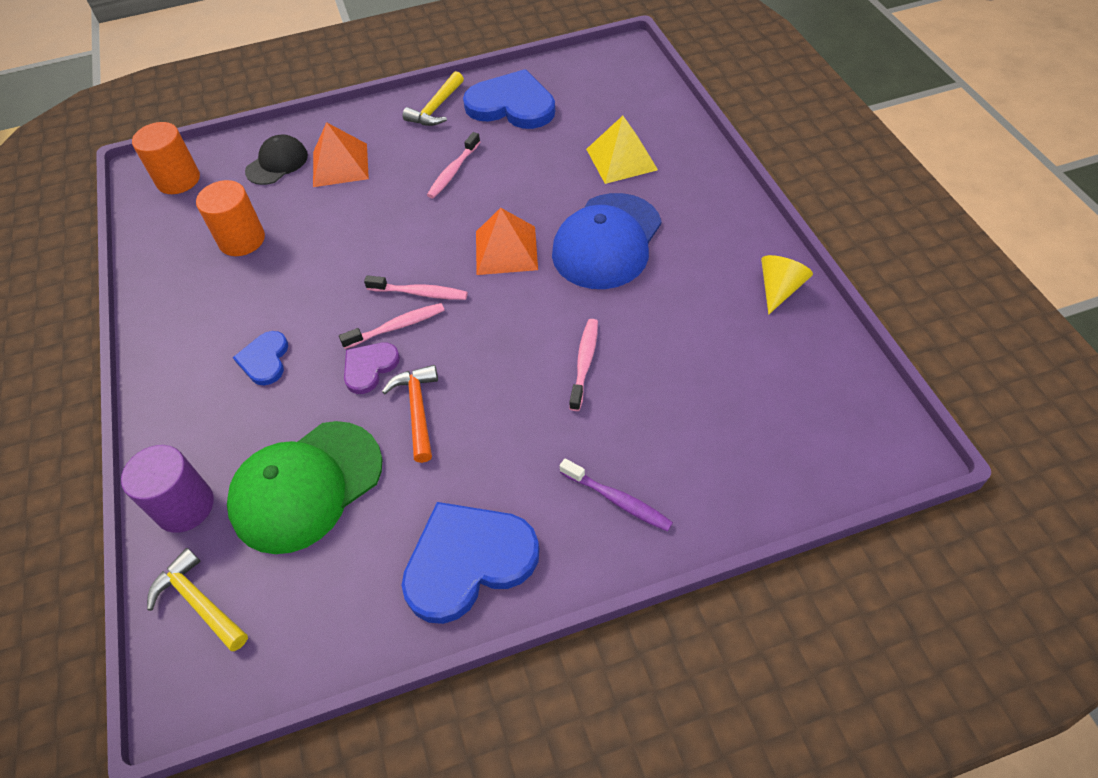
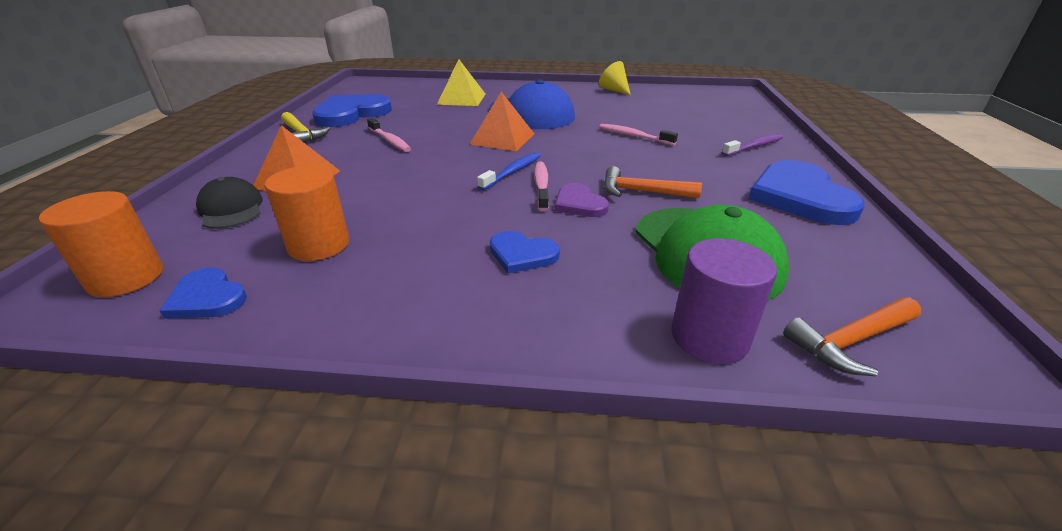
camera: 70 degrees left, 20 degrees down
yellow hammer [147,548,248,651] -> orange hammer [783,297,921,376]
pink toothbrush [364,275,468,300] -> blue toothbrush [477,152,541,191]
none -> blue heart [159,267,247,319]

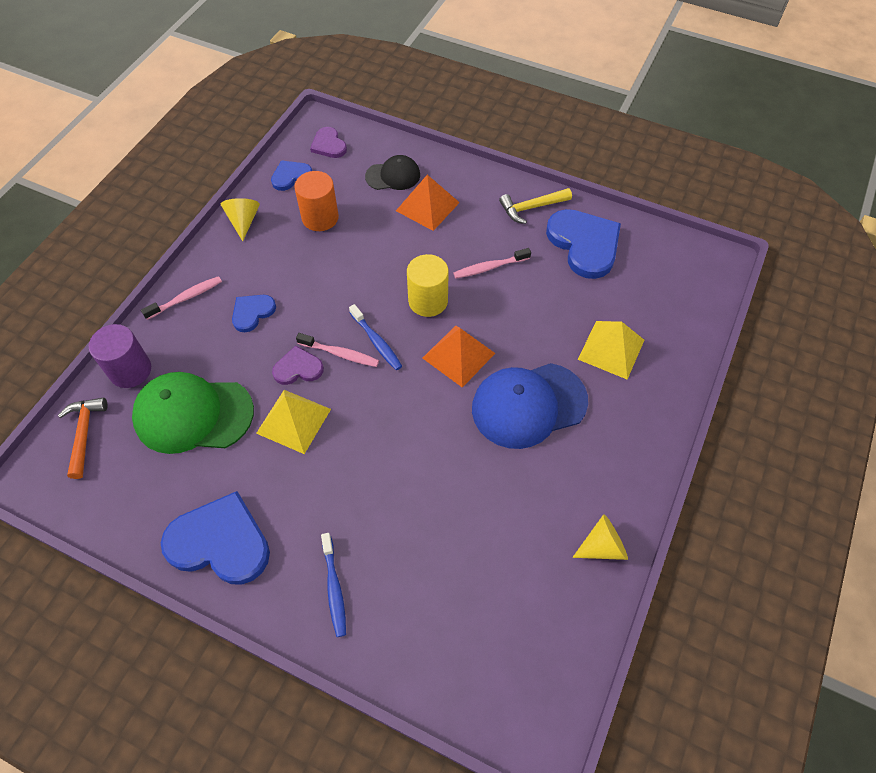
camera: 110 degrees right, 25 degrees up
orange cylinder [39,191,163,297] -> purple heart [310,127,347,158]
pink toothbrush [599,124,678,145] -> pink toothbrush moved to [141,276,222,320]
orange hammer [604,166,702,198] -> yellow pyramid [256,390,331,454]
purple toothbrush [722,134,783,156] -> blue toothbrush [321,533,346,637]
none -> yellow cone [221,198,260,241]
none -> yellow cylinder [407,254,449,317]

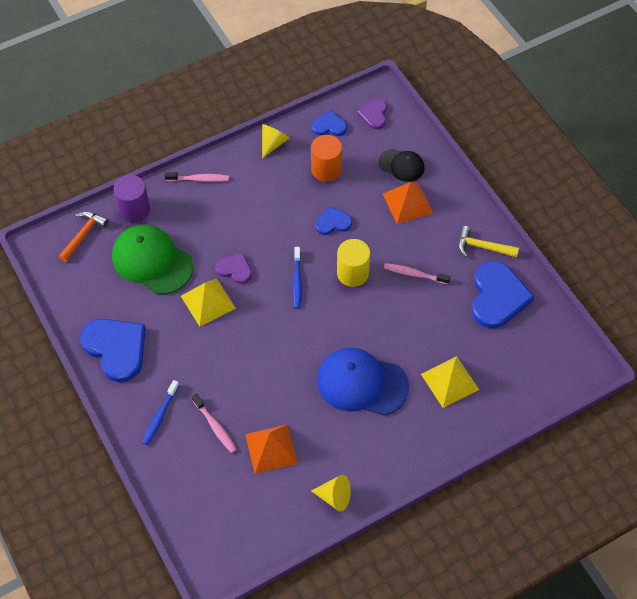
camera: 35 degrees right, 0 degrees up
blue heart [232,295,276,332] -> blue heart moved to [315,206,352,235]
pink toothbrush [296,333,379,367] -> pink toothbrush moved to [192,394,237,453]
orange pyramid [423,326,495,387] -> orange pyramid moved to [245,424,298,474]

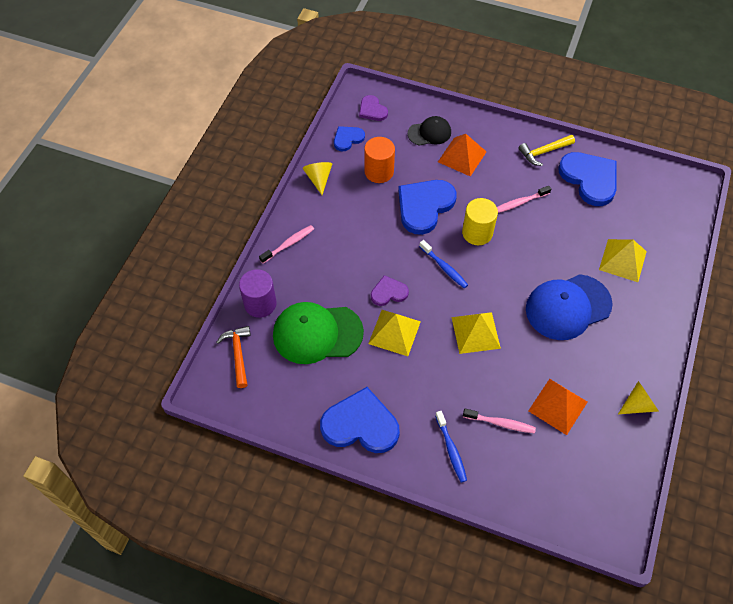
camera: 40 degrees left, 0 degrees up
blue heart [315,206,352,235] -> blue heart [398,180,457,235], size x1.89
none -> yellow pyramid [452,312,501,354]

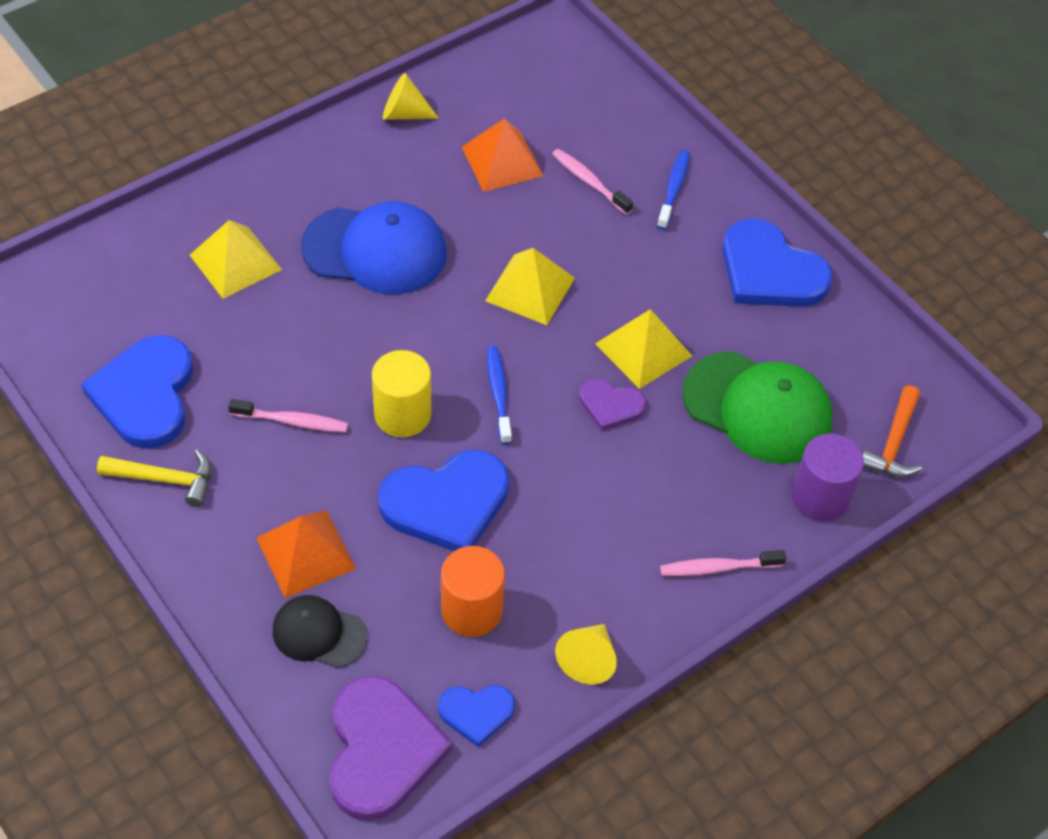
camera: 150 degrees left, 5 degrees down
purple heart [359,95,388,121] -> purple heart [329,676,452,821], size x1.89

